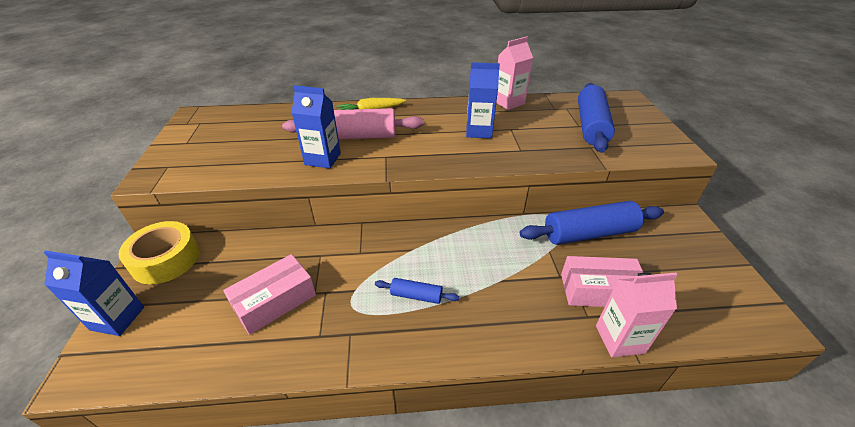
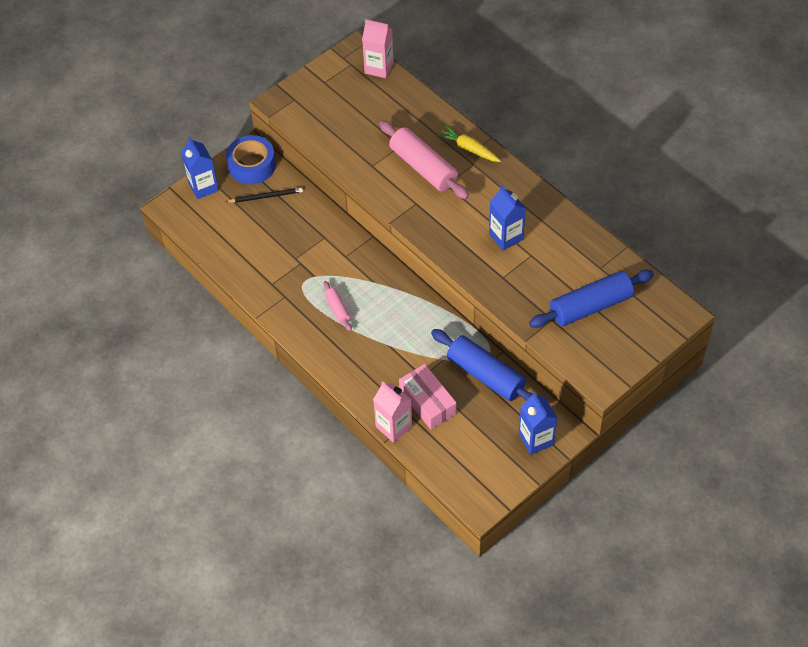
camera: 55 degrees right, 15 degrees up
yellow tape [118,221,200,284] -> blue tape [226,135,276,184]
pink box [223,254,316,335] -> none
blue carton [291,85,341,169] -> blue carton moved to [519,392,557,455]
blue rolling pin [375,278,459,304] -> pink rolling pin [324,281,352,331]
pink carton [496,36,533,110] -> pink carton moved to [362,19,394,78]
none -> black pencil [226,187,303,203]

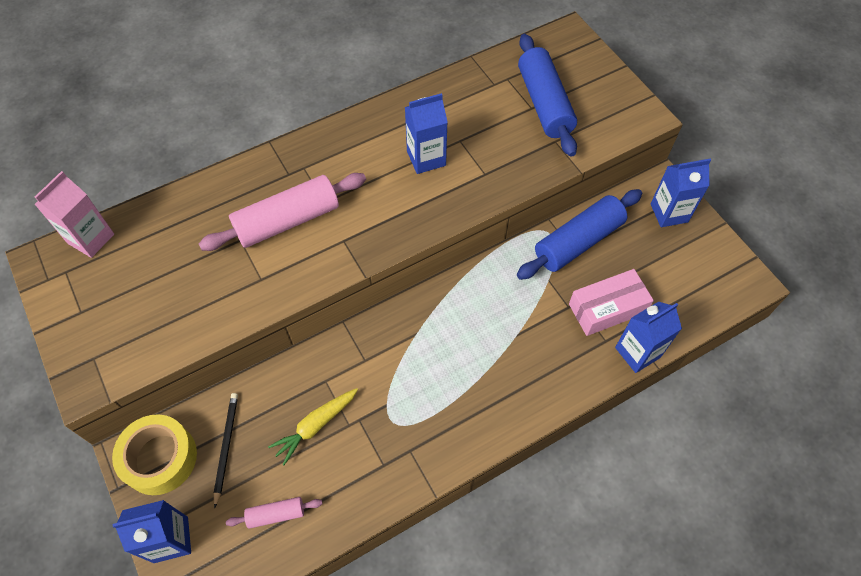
camera: 80 degrees left, 5 degrees up
blue tape [226,135,276,184] -> yellow tape [112,414,197,495]
pink rolling pin [324,281,352,331] -> pink rolling pin moved to [226,497,322,529]
pink carton [373,381,412,443] -> blue carton [615,302,682,373]
yellow carrot [436,125,501,162] -> yellow carrot moved to [268,388,358,465]

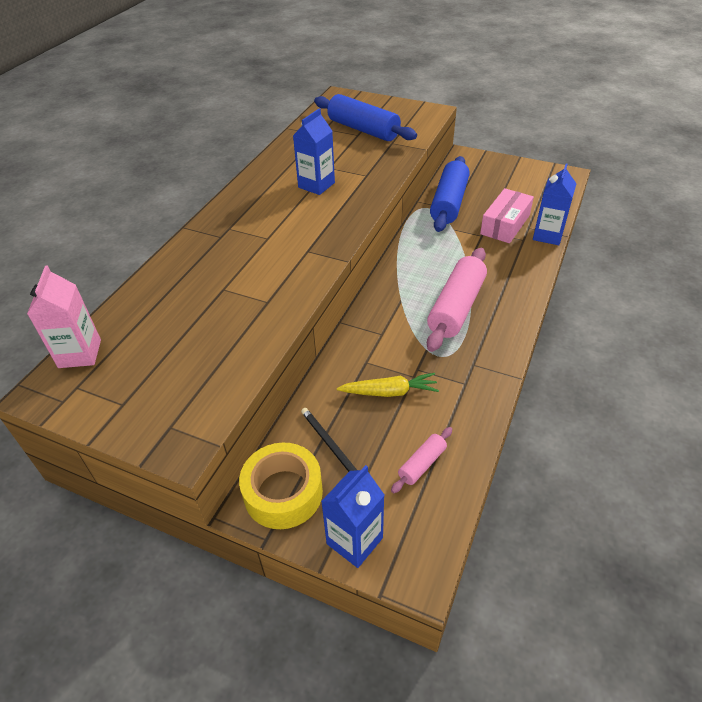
camera: 35 degrees left, 15 degrees down
pink rolling pin [199,173,366,251] -> pink rolling pin moved to [427,248,487,352]
yellow carrot [268,388,358,465] -> yellow carrot turned 105 degrees counterclockwise [337,373,439,397]
blue carton [651,159,711,227] -> none

